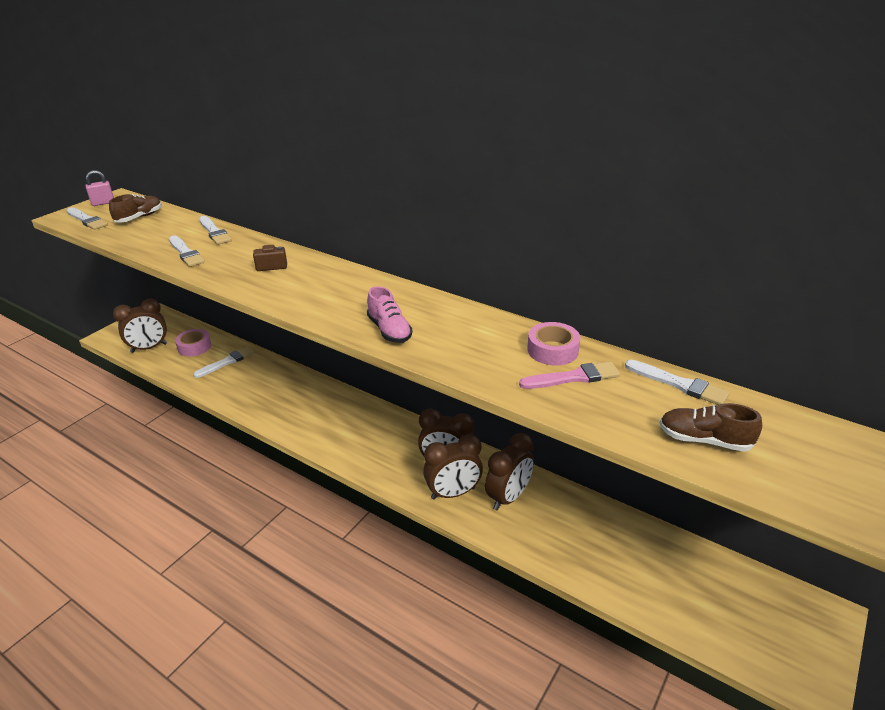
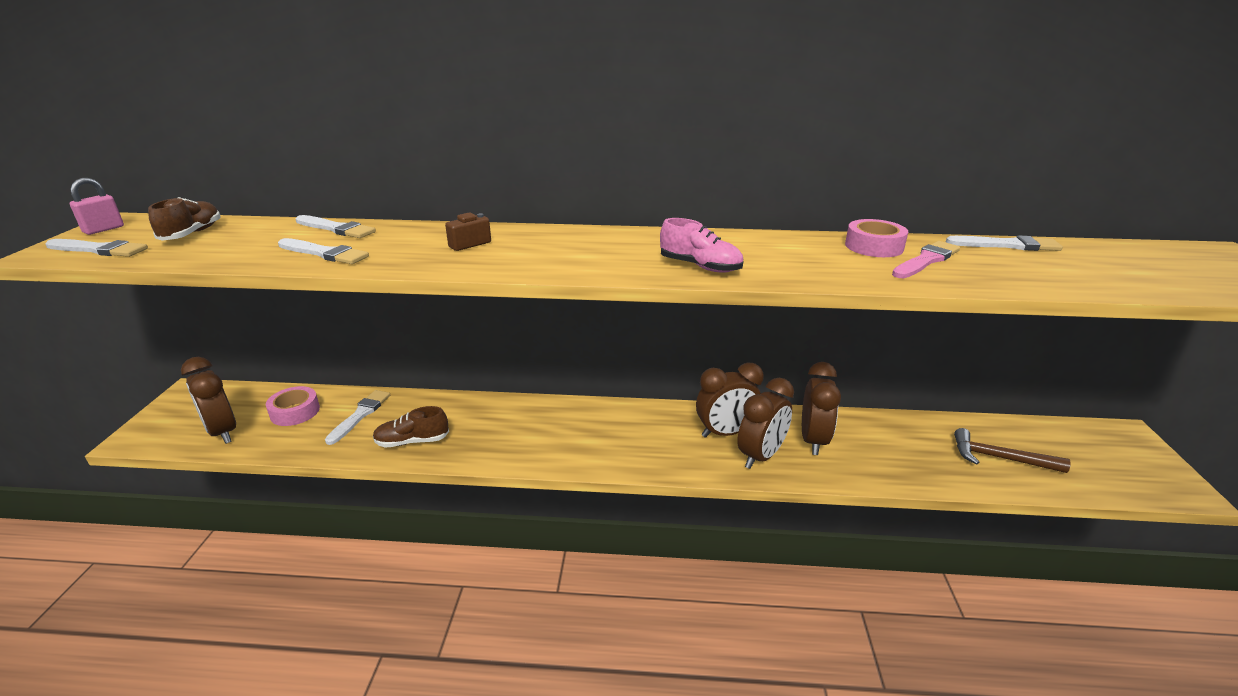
camera: 30 degrees left, 5 degrees down
brown clock [113,299,167,353] -> brown clock turned 105 degrees clockwise [181,357,236,444]
brown shoe [659,403,762,452] -> brown shoe moved to [373,406,449,448]
none -> brown hammer [954,428,1071,473]

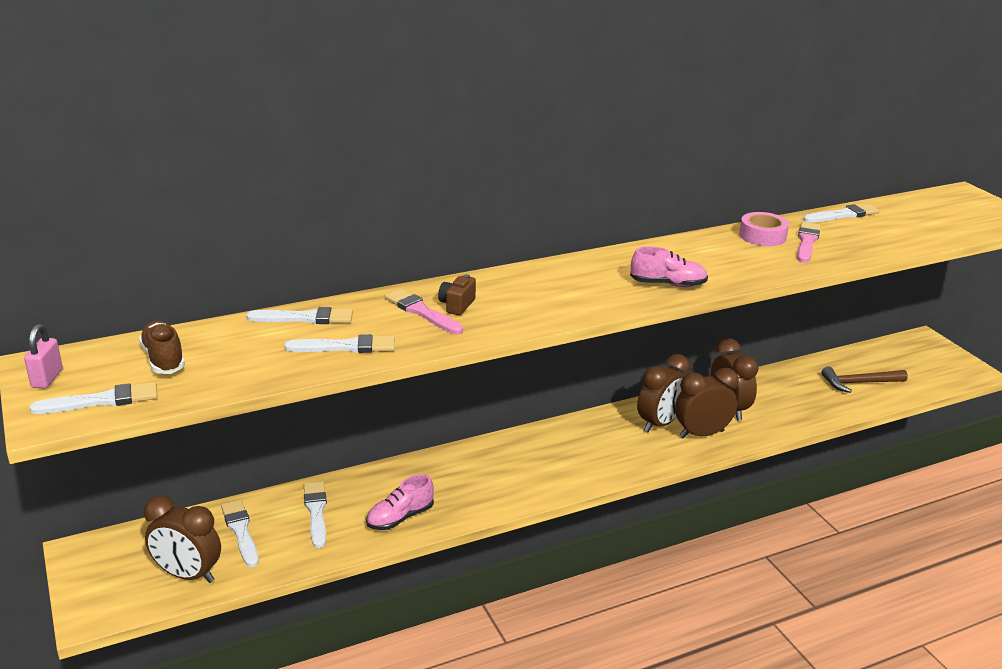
camera: 30 degrees left, 0 degrees up
pink tape [266,386,320,426] -> white brush [221,500,259,567]
brown shoe [373,406,449,448] -> pink shoe [366,474,434,530]
brown clock [737,378,794,469] -> brown clock turned 120 degrees counterclockwise [675,368,739,438]
none -> pink brush [385,289,463,334]

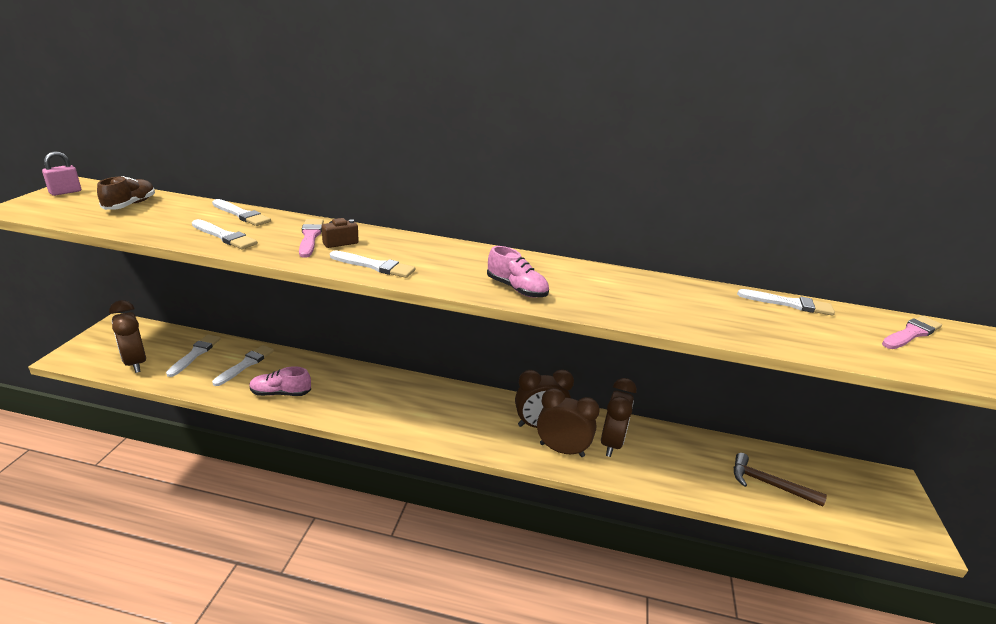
camera: 35 degrees right, 0 degrees up
white brush [29,382,158,414] -> white brush moved to [330,251,415,278]
pink tape [739,212,789,246] -> none
pink brush [797,222,820,263] -> pink brush moved to [882,316,942,349]

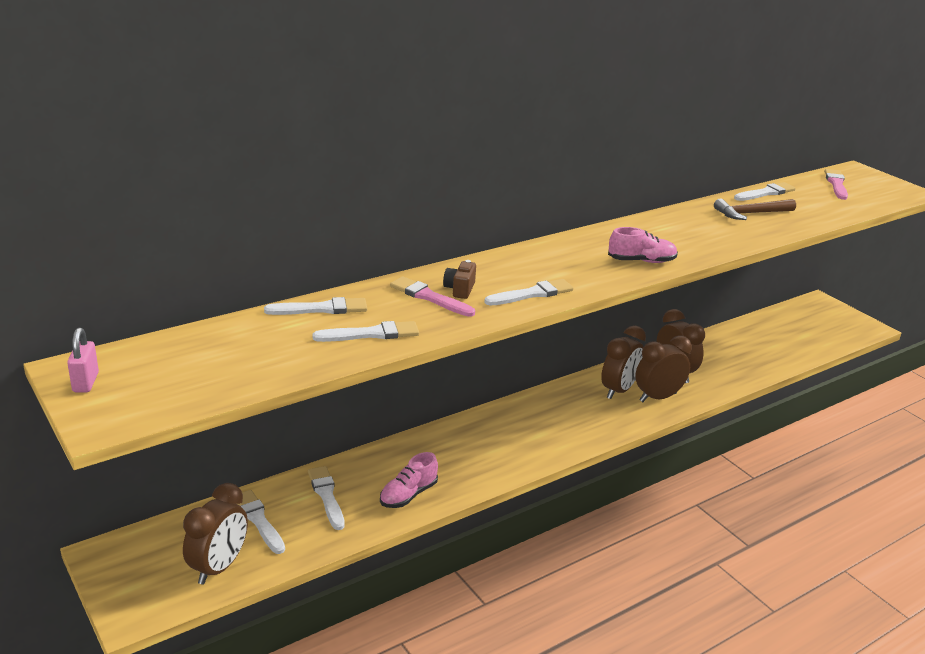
camera: 45 degrees left, 0 degrees up
brown shoe [97,176,155,210] -> none
brown clock [109,300,146,373] -> brown clock turned 75 degrees counterclockwise [183,483,248,585]
brown hammer [734,453,827,507] -> brown hammer moved to [714,199,796,220]

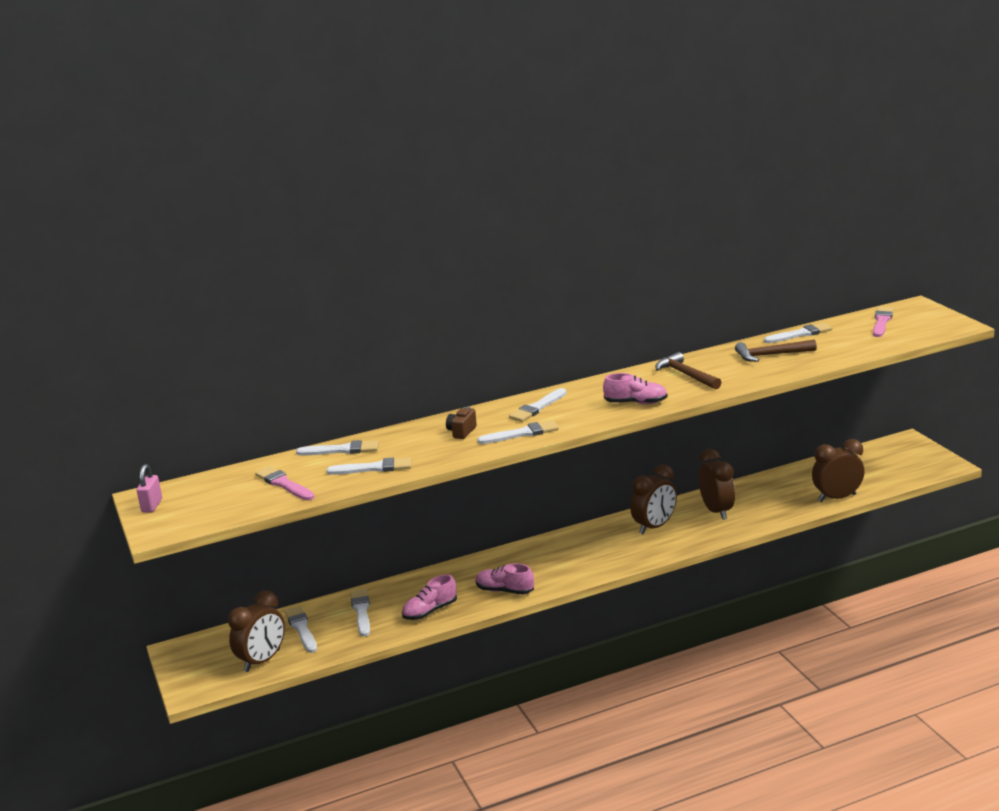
camera: 15 degrees right, 5 degrees down
pink brush [390,276,475,317] -> pink brush moved to [255,466,315,501]
brown clock [635,336,692,402] -> brown clock moved to [812,439,864,502]
none -> pink shoe [475,563,534,595]
none -> white brush [509,388,567,422]
none -> brown hammer [655,352,721,390]

